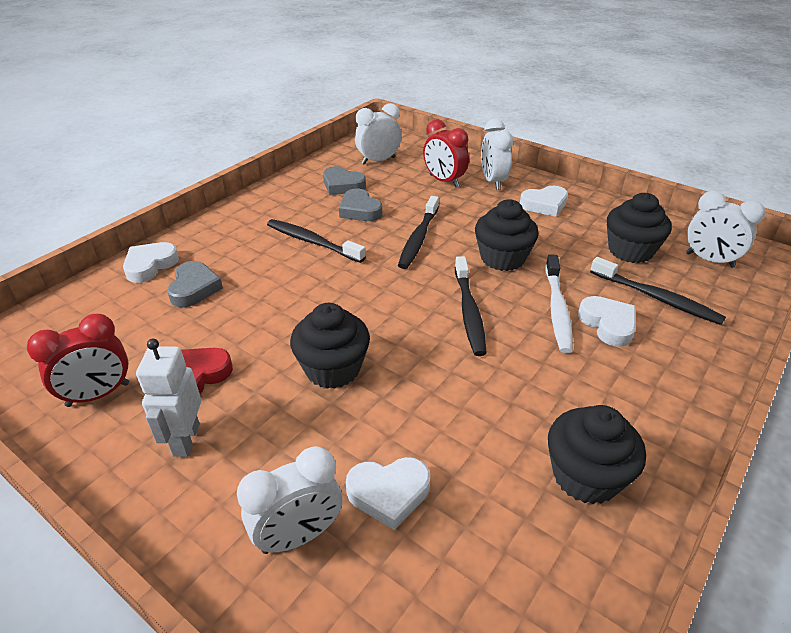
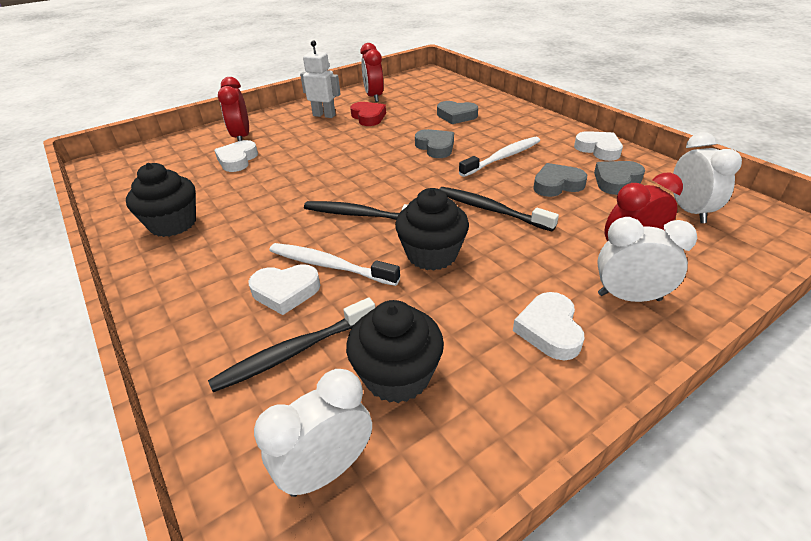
camera: 110 degrees right, 0 degrees up
white heart [123,242,179,283] -> white heart moved to [574,131,623,161]
white clock [237,446,342,554] -> red clock [218,77,249,141]
black toothbrush [267,219,366,263] -> white toothbrush [459,137,540,177]
black cupcake [290,303,370,389] -> none
none -> grey heart [415,129,454,158]

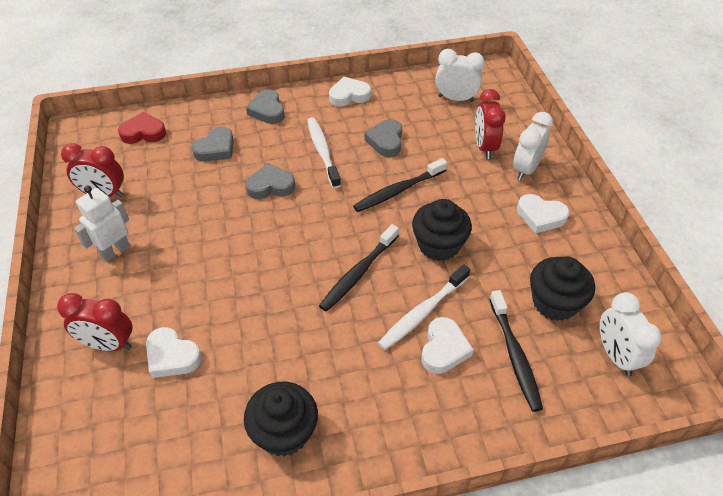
camera: 70 degrees left, 10 degrees up
red heart [350,102,386,126] -> red heart moved to [118,112,166,144]
grey heart [594,161,645,195] -> grey heart moved to [246,89,285,124]

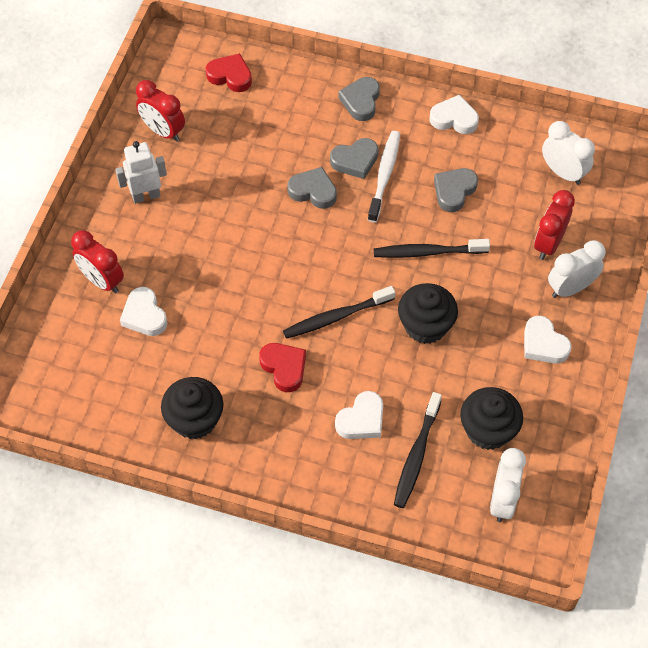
camera: 30 degrees right, 10 degrees up
grey heart [192,127,234,162] -> grey heart moved to [330,138,378,179]
white toothbrush [378,264,470,350] -> none
none -> red heart [259,343,306,392]

